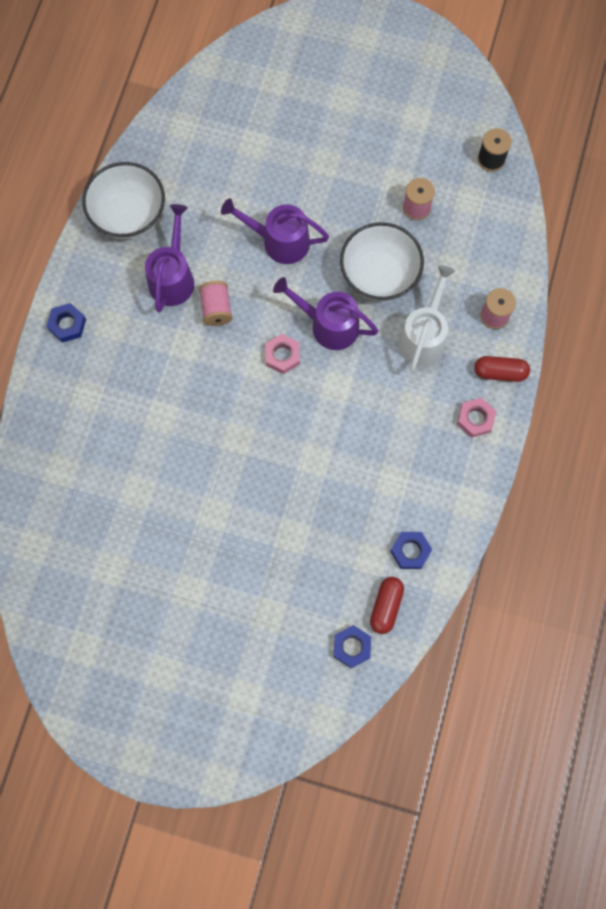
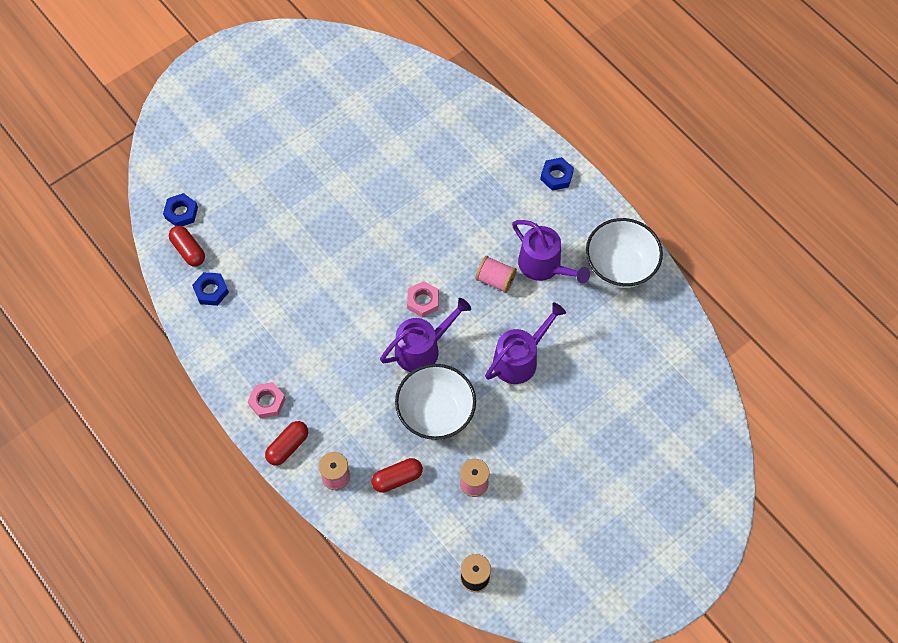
camera: 125 degrees right, 10 degrees down
white watering can [398,265,455,373] -> none
none -> red capsule [371,458,423,493]

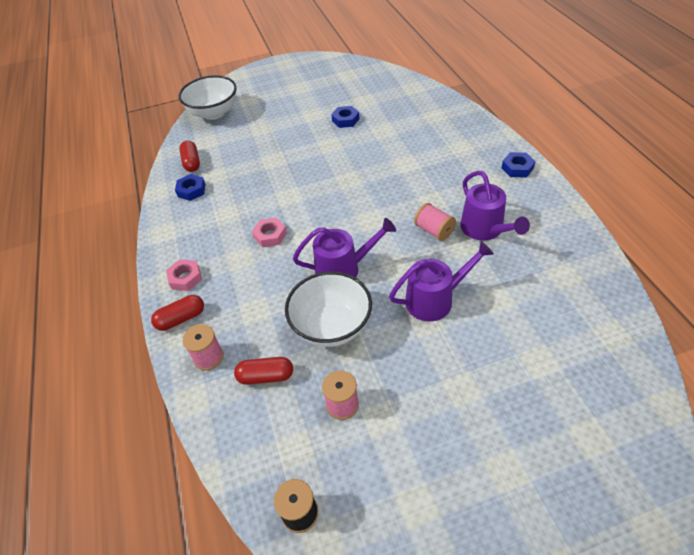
camera: 25 degrees right, 15 degrees down
blue nut [163,193,198,226] -> blue nut moved to [331,106,359,128]
pink nut [407,281,439,318] -> pink nut moved to [252,218,287,247]
white bowl [586,218,663,288] -> white bowl moved to [179,75,237,120]

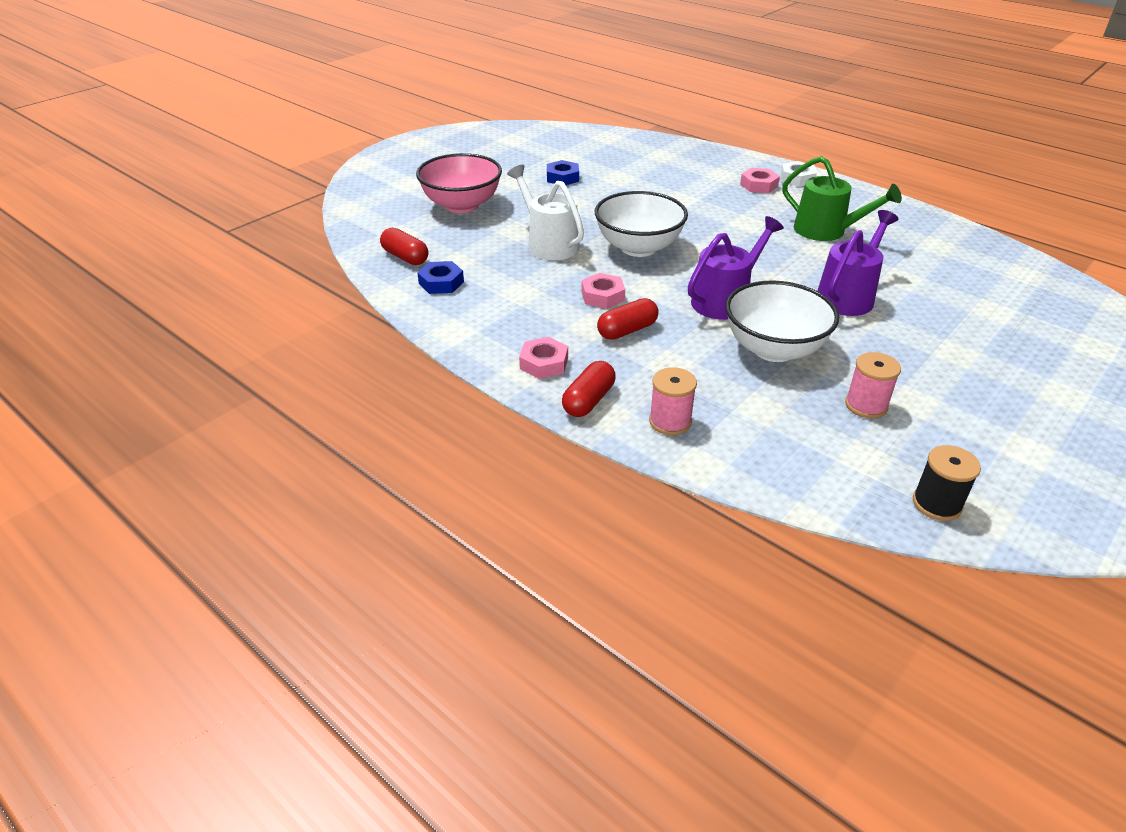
camera: 35 degrees left, 10 degrees down
white bowl [179,75,237,120] -> white bowl moved to [595,191,688,257]
red capsule [234,357,293,385] -> red capsule moved to [597,298,659,340]
pink spool [414,203,456,241] -> none
purple watering can [461,171,530,241] -> green watering can [782,156,902,241]
blue nut [502,152,536,178] -> white nut [781,161,817,187]
none -> pink bowl [416,153,502,213]
none -> white watering can [507,165,584,260]
none -> pink nut [740,168,780,193]

